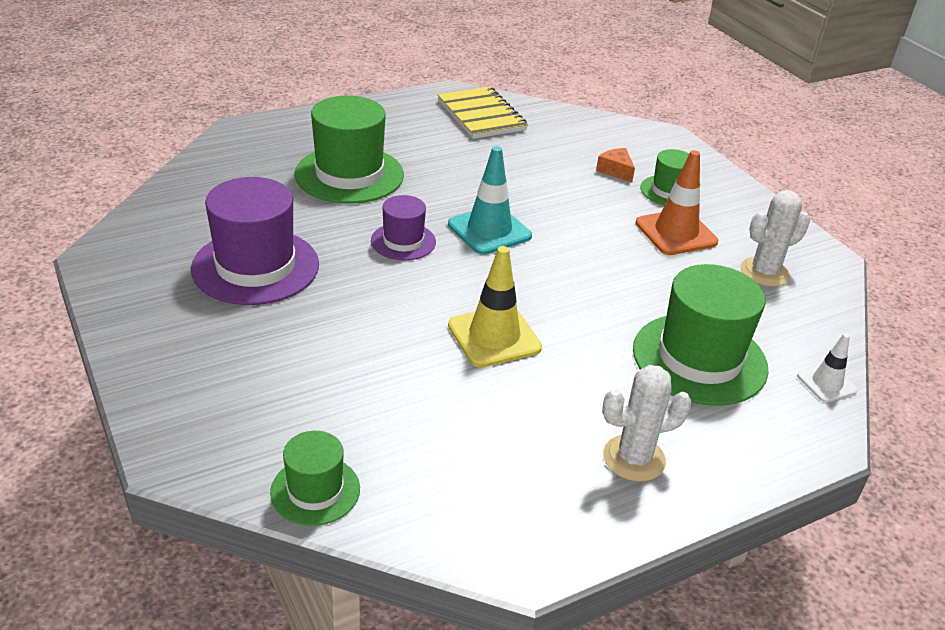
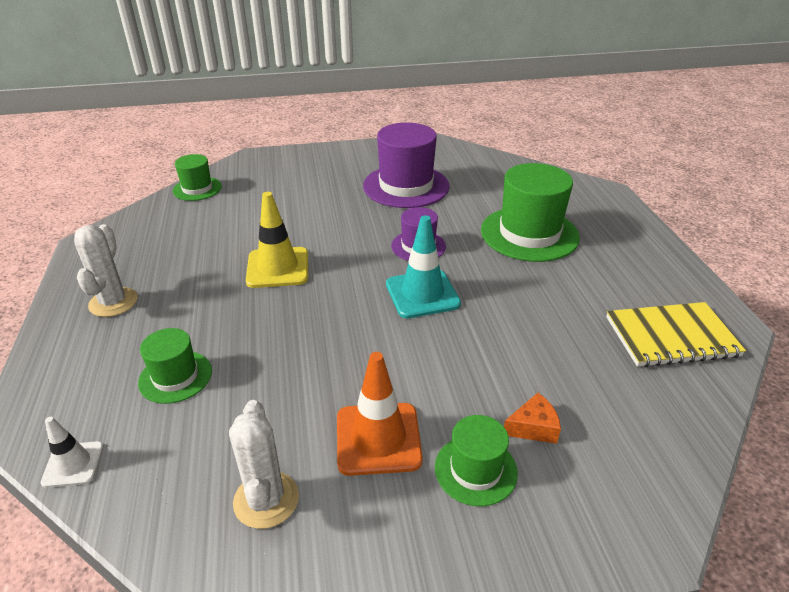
camera: 110 degrees right, 0 degrees up
green hat [633,264,769,406] -> green hat [138,328,212,404], size x0.55

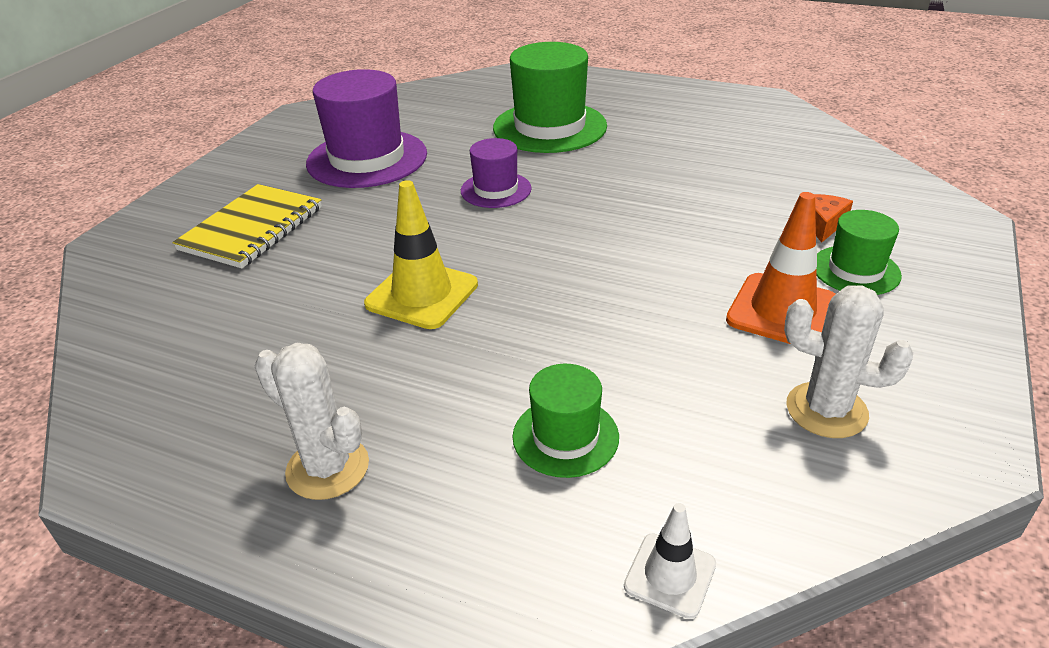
camera: 55 degrees left, 0 degrees up
green hat [173,154,222,201] -> none
turquoise traffic cone [386,216,461,318] -> none
yellow notebook [606,302,746,367] -> yellow notebook moved to [173,184,322,268]

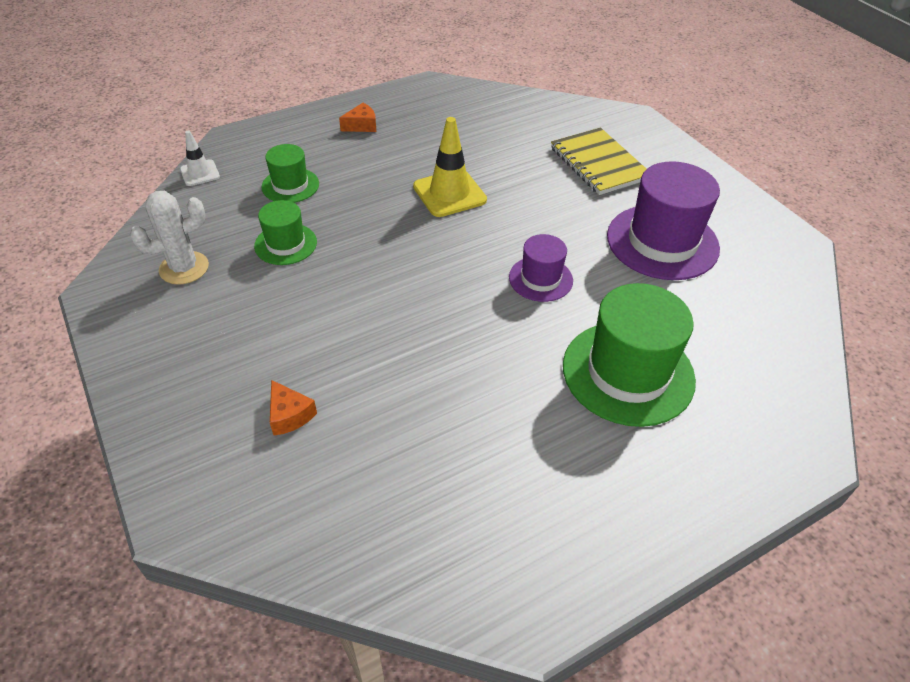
camera: 125 degrees right, 10 degrees up
white cactus [254,343,369,500] -> orange cheese [339,103,376,132]
orange traffic cone [726,192,836,344] -> none
green hat [816,210,902,295] -> green hat moved to [254,200,317,265]

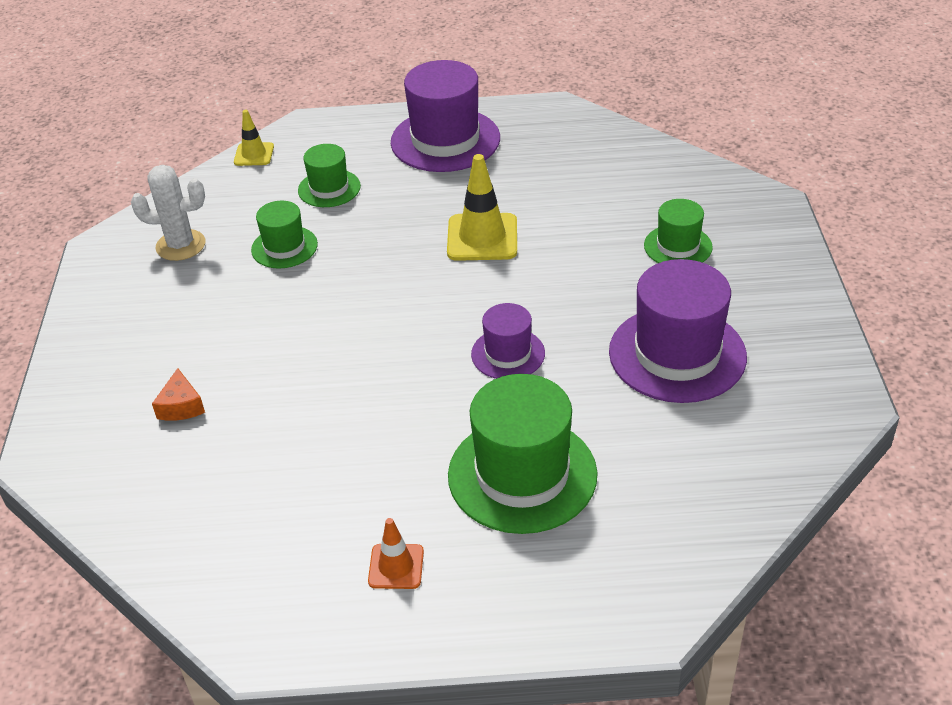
camera: 30 degrees right, 5 degrees down
white traffic cone [180,131,220,186] -> yellow traffic cone [234,110,274,166]
orange cheese [339,103,376,132] -> purple hat [391,60,500,172]
yellow notebook [551,128,646,195] -> green hat [644,199,713,263]
none -> orange traffic cone [368,518,424,589]

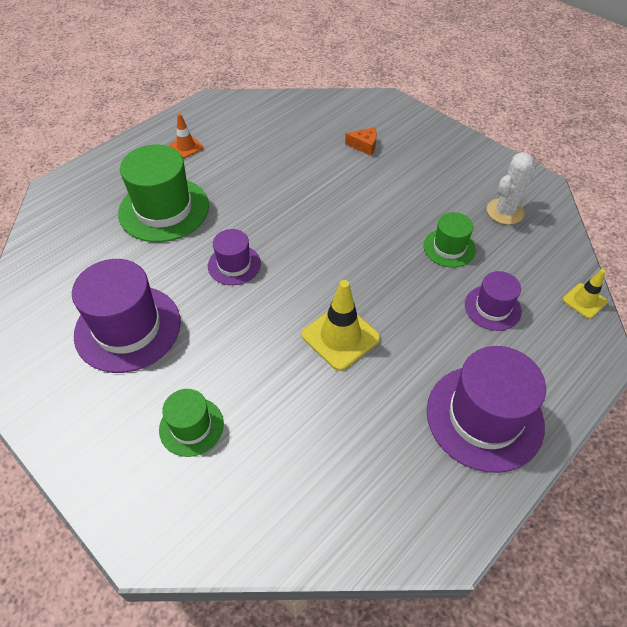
camera: 135 degrees right, 10 degrees up
orange cheese [152,368,205,421] -> orange cheese turned 150 degrees clockwise [345,127,377,156]
green hat [298,144,361,207] -> purple hat [465,271,522,331]

